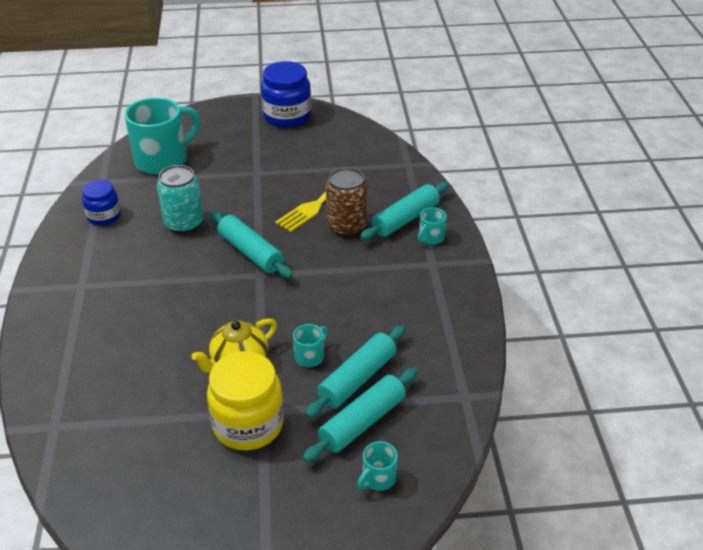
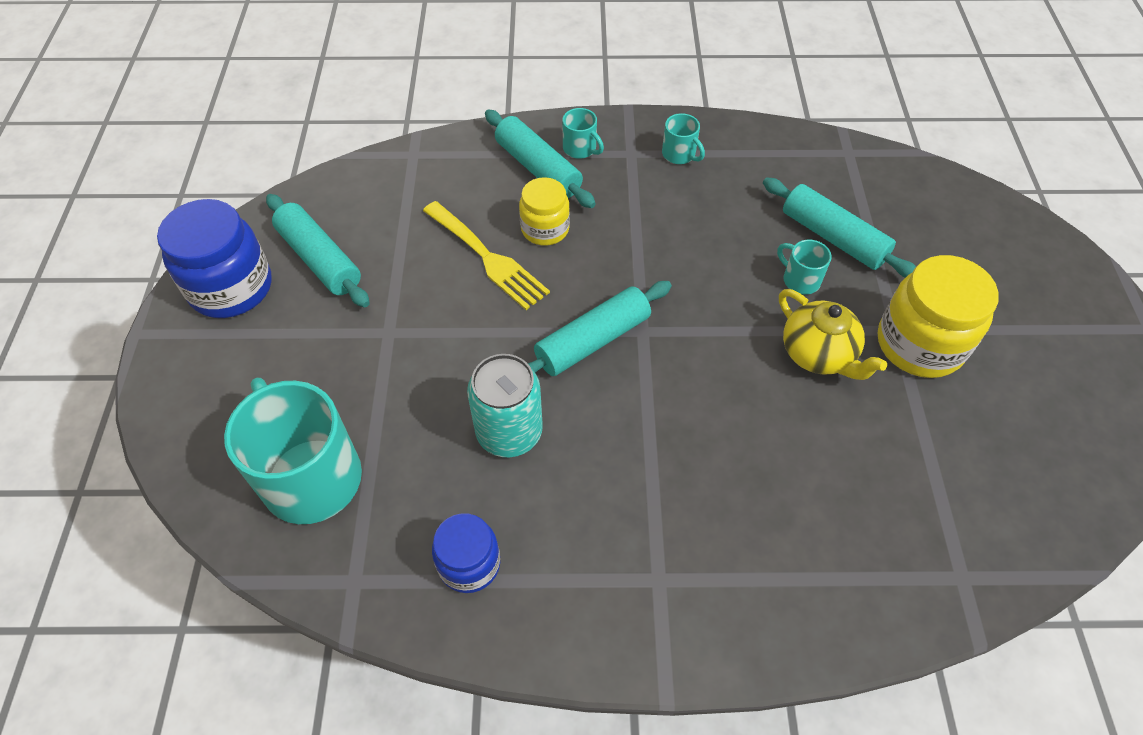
camera: 85 degrees left, 15 degrees up
turquoise rolling pin [302,368,418,462] -> turquoise rolling pin moved to [266,194,370,307]
brown can [326,167,367,236] -> yellow jar [519,177,570,245]
turquoise mug [357,441,398,491] -> turquoise mug moved to [662,113,705,164]

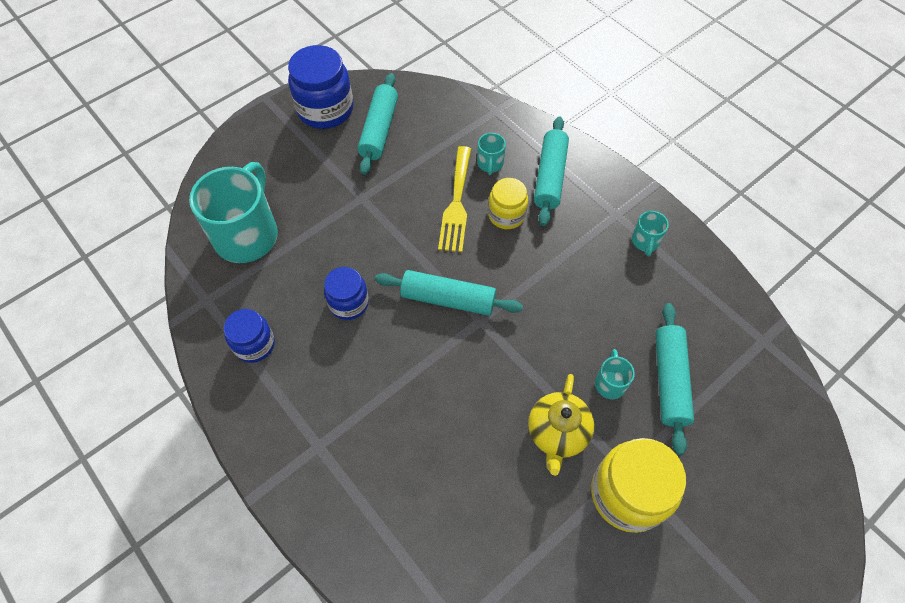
camera: 50 degrees right, 5 degrees up
turquoise can [467,354,543,457] -> blue jar [324,267,369,320]
turquoise mug [562,108,604,159] -> turquoise mug moved to [477,133,506,175]

